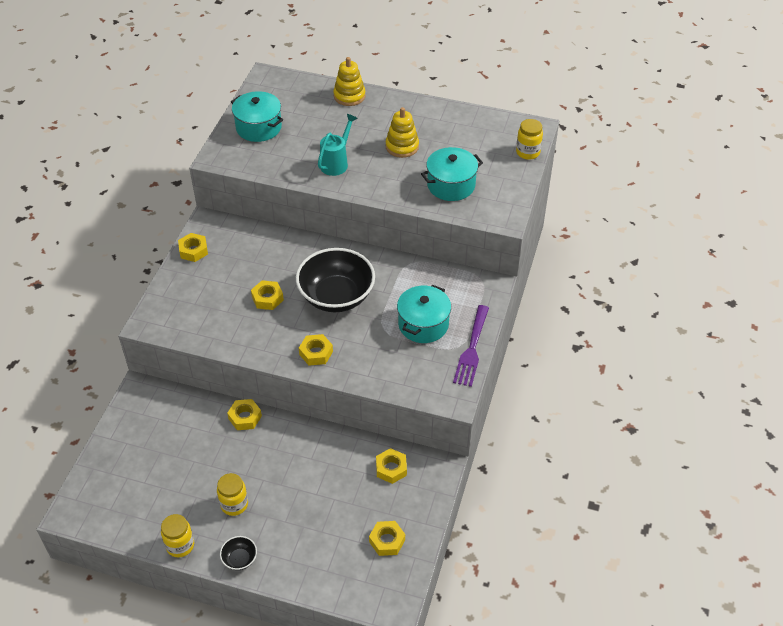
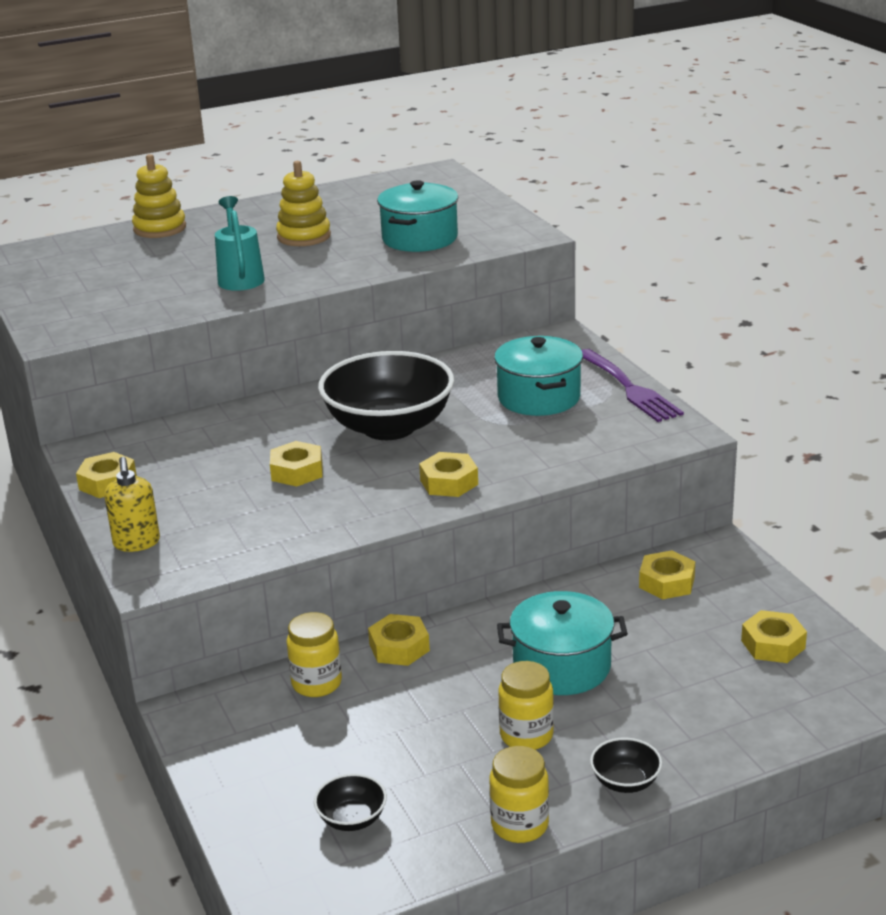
camera: 40 degrees left, 20 degrees down
turquoise pot [231,91,283,142] -> turquoise pot moved to [497,591,628,695]
yellow jar [516,119,543,160] -> yellow jar moved to [286,612,342,697]
none -> yellow soap dispenser [104,457,160,552]
none -> black bowl [314,773,387,831]

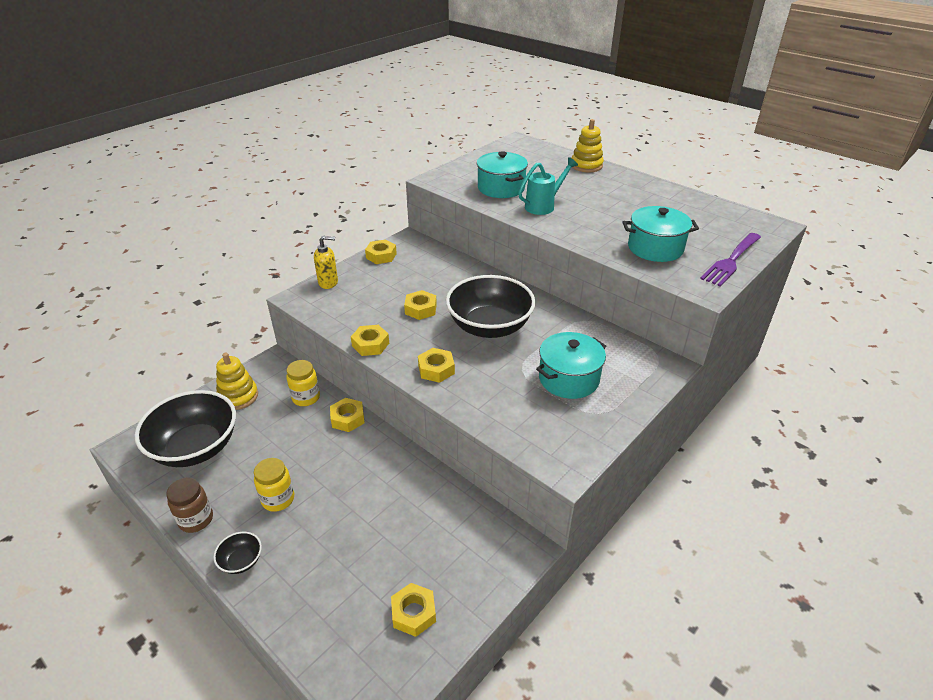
camera: 65 degrees right, 10 degrees up
yellow soap dispenser [104,457,160,552] -> yellow soap dispenser turned 150 degrees counterclockwise [314,236,338,289]
yellow stacking toy [276,161,331,246] -> yellow stacking toy moved to [216,353,258,410]
black bowl [314,773,387,831] -> black bowl [135,390,236,467], size x2.40
yellow jar [489,746,549,843] -> brown jar [166,478,213,533]
turquoise pot [497,591,628,695] -> turquoise pot moved to [477,151,528,198]
purple fork [581,349,684,422] -> purple fork moved to [700,233,761,287]
yellow nut [639,550,695,599] -> yellow nut moved to [351,325,389,356]

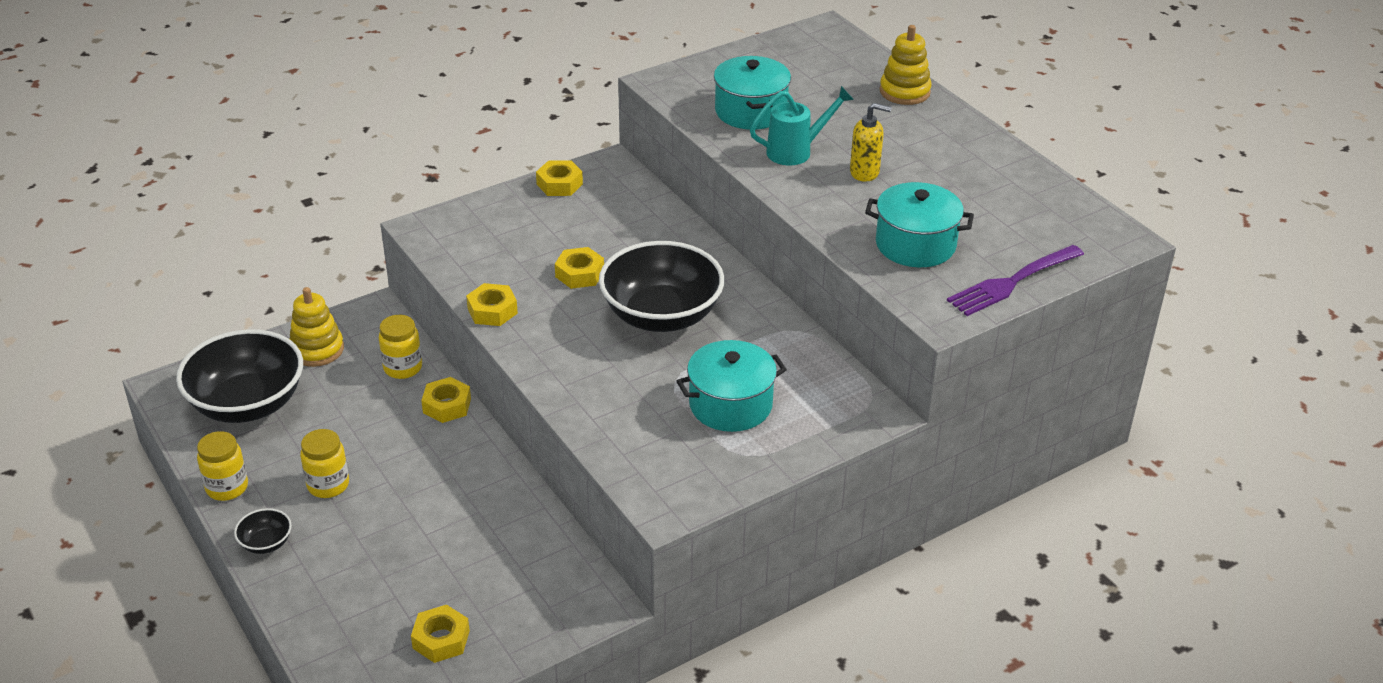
camera: 15 degrees right, 0 degrees up
brown jar [166,478,213,533] -> yellow jar [197,431,248,501]
yellow soap dispenser [314,236,338,289] -> yellow soap dispenser moved to [850,103,892,182]
yellow nut [418,348,455,383] -> none

